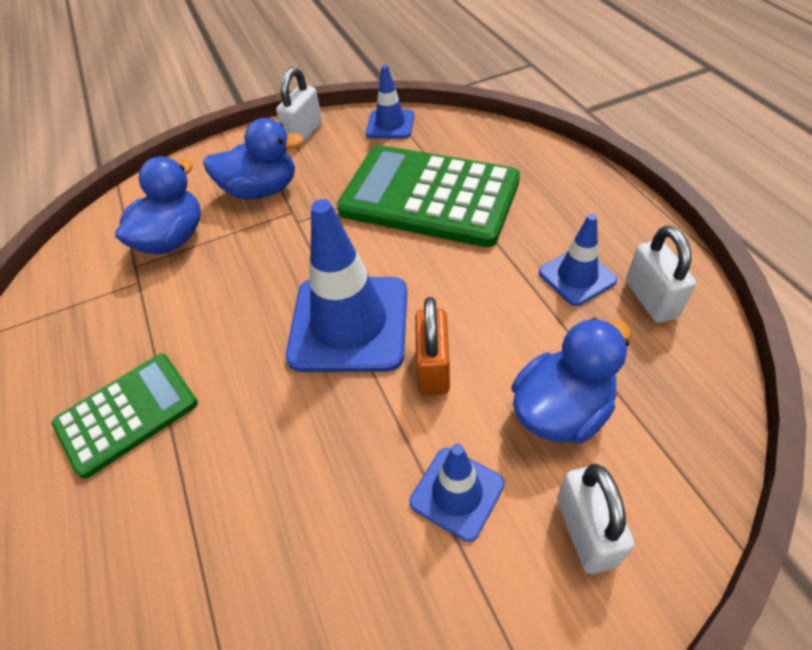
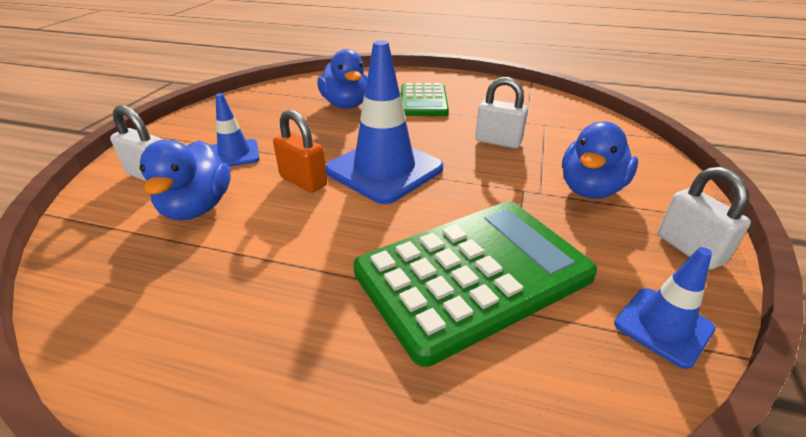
camera: 125 degrees right, 15 degrees down
blue duck [115,156,201,254] -> blue duck moved to [317,49,367,109]
blue traffic cone [539,214,618,306] -> none
white padlock [626,226,696,323] -> white padlock moved to [475,77,528,148]

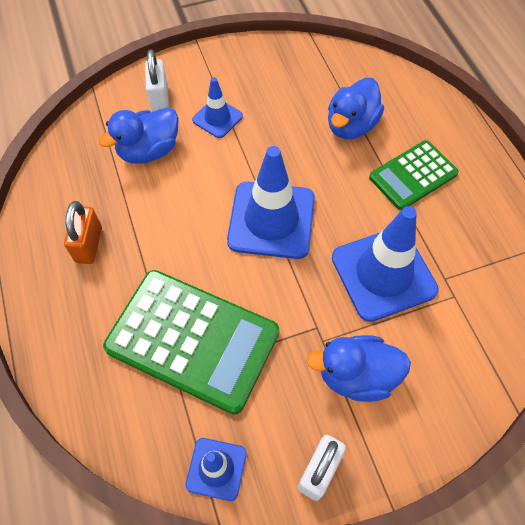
camera: 55 degrees right, 25 degrees up
orange padlock [273,110,327,193] -> orange padlock moved to [64,201,102,264]
white padlock [475,77,528,148] -> blue traffic cone [332,206,439,322]

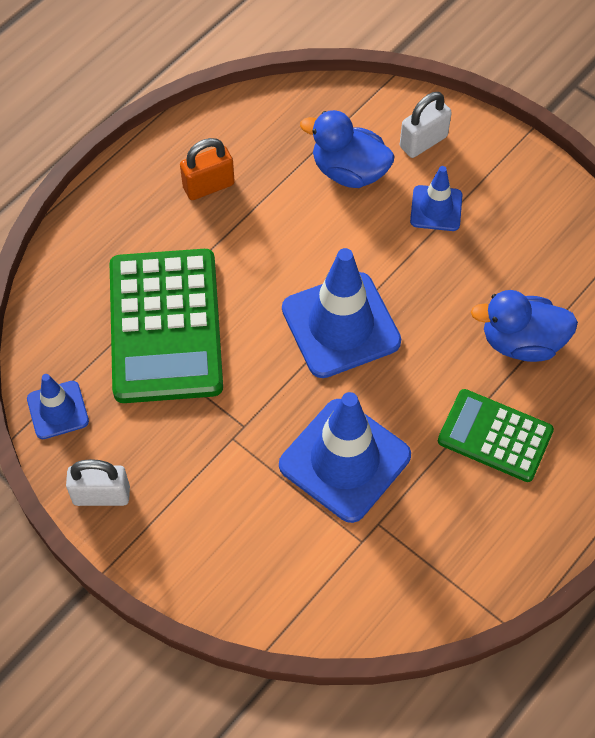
camera: 60 degrees right, 0 degrees up
blue duck [306,335,411,402] -> none

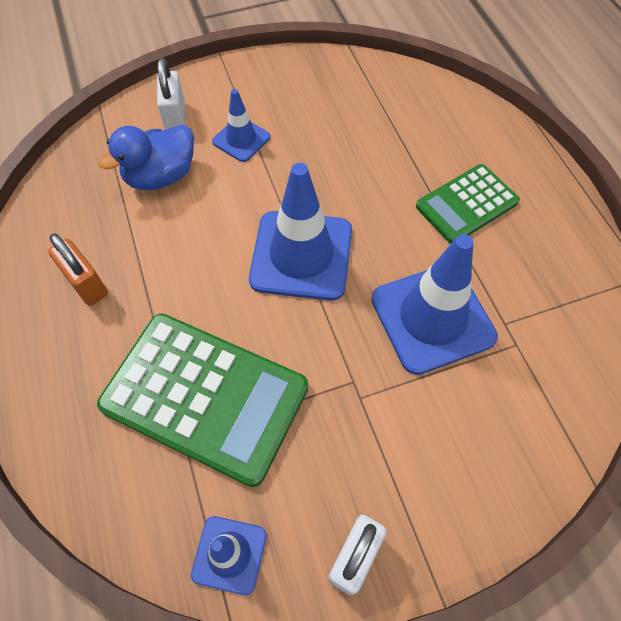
camera: 60 degrees left, 0 degrees up
orange padlock [180,138,235,200] -> orange padlock turned 45 degrees counterclockwise [48,234,108,306]
blue duck [471,290,578,362] -> none

